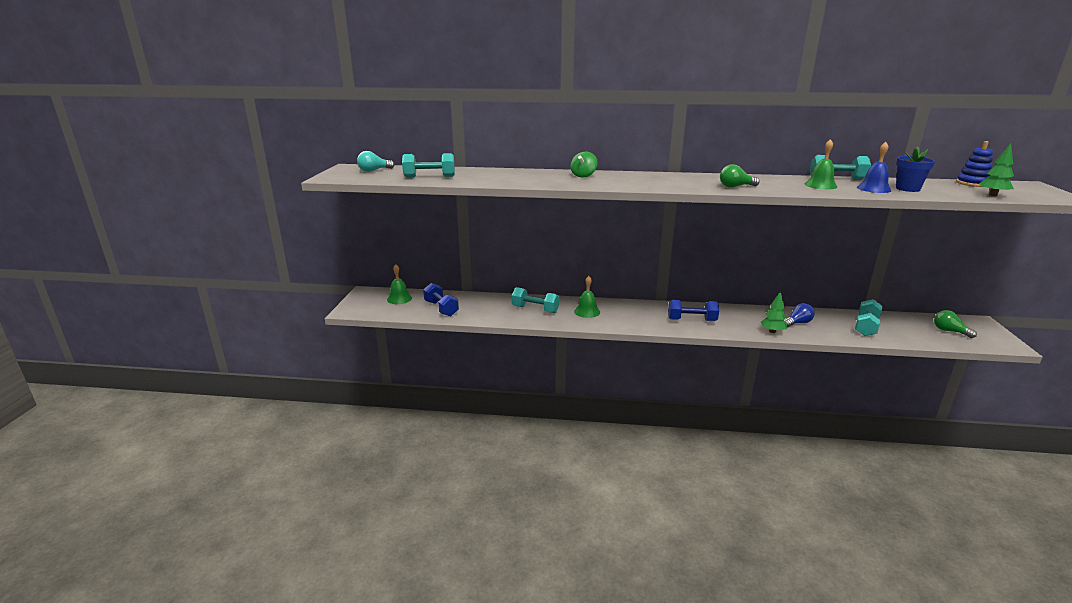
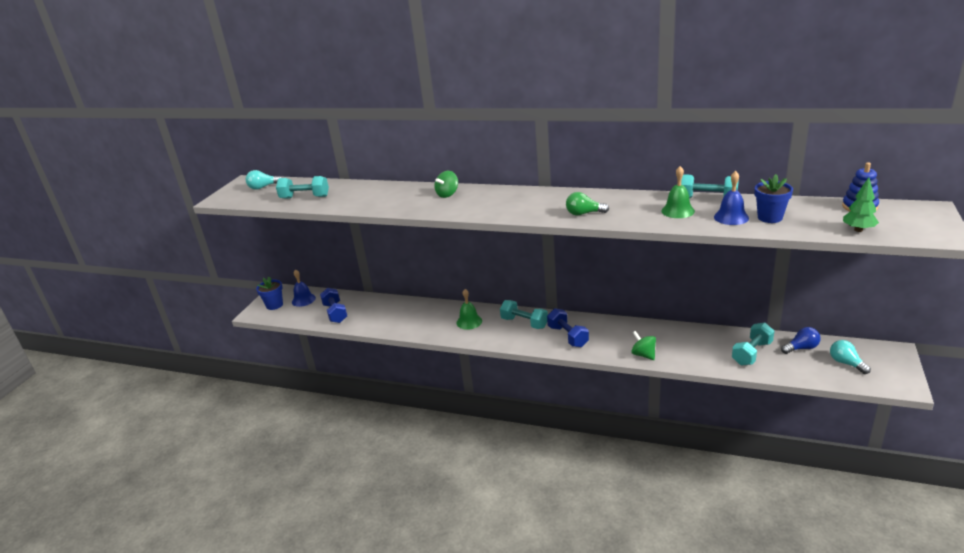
camera: 15 degrees right, 5 degrees up
green bell [387,264,412,304] -> blue bell [292,269,316,307]
turquoise dumbbell [512,287,559,313] -> turquoise dumbbell moved to [500,300,548,329]
blue dumbbell [668,300,719,321] -> blue dumbbell turned 45 degrees clockwise [547,308,589,347]
green tree [761,291,787,333] -> green spinning top [631,331,656,360]
blue light bulb [784,303,815,327] -> blue light bulb moved to [781,327,820,354]
green light bulb [934,310,977,338] -> turquoise light bulb [830,340,871,374]
none -> blue flower pot [256,277,283,310]

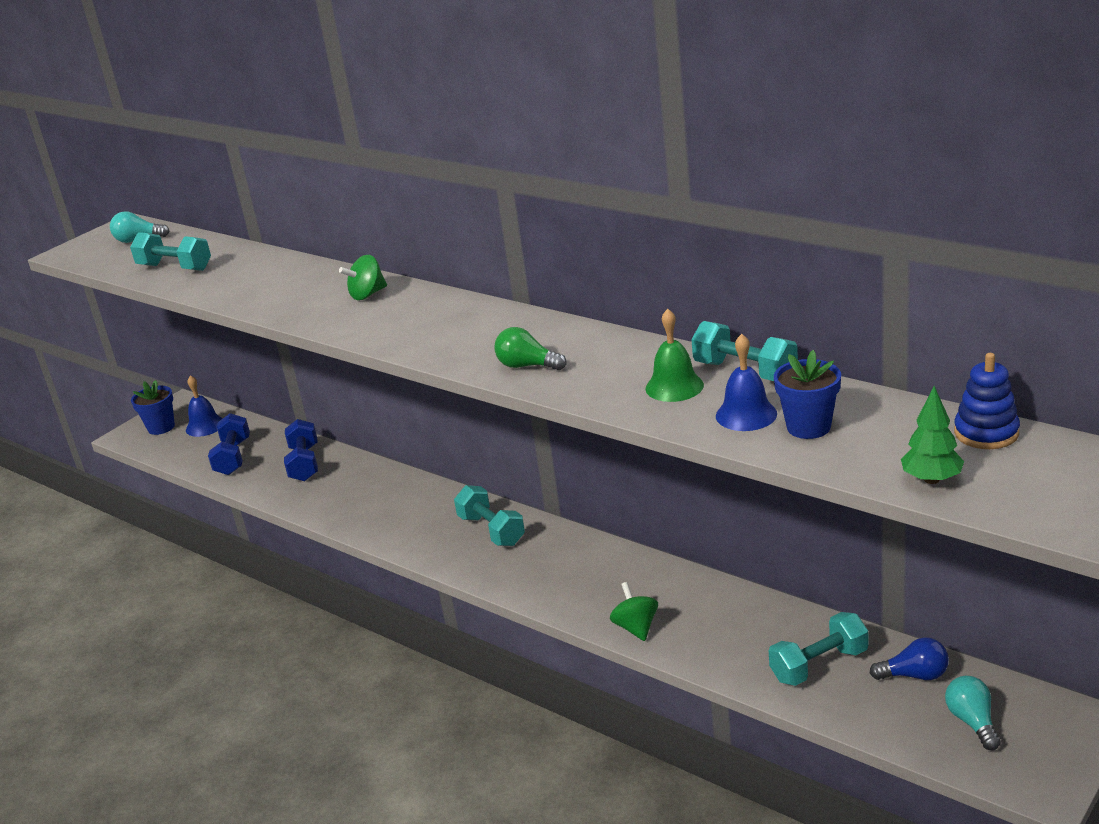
camera: 20 degrees right, 0 degrees up
green bell [456,289,482,330] -> none
blue dumbbell [547,308,589,347] -> blue dumbbell moved to [284,419,318,481]

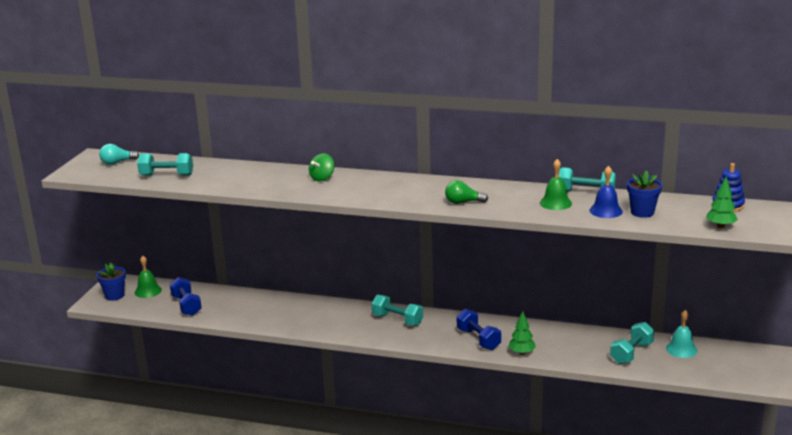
camera: 25 degrees left, 5 degrees down
blue bell [186,375,223,437] -> green bell [135,256,162,298]
blue dumbbell [284,419,318,481] -> blue dumbbell moved to [457,309,501,350]
green spinning top [610,582,658,641] -> green tree [508,311,536,355]
blue light bulb [870,637,949,680] -> turquoise bell [666,310,697,358]
turquoise light bulb [945,676,1001,750] -> none

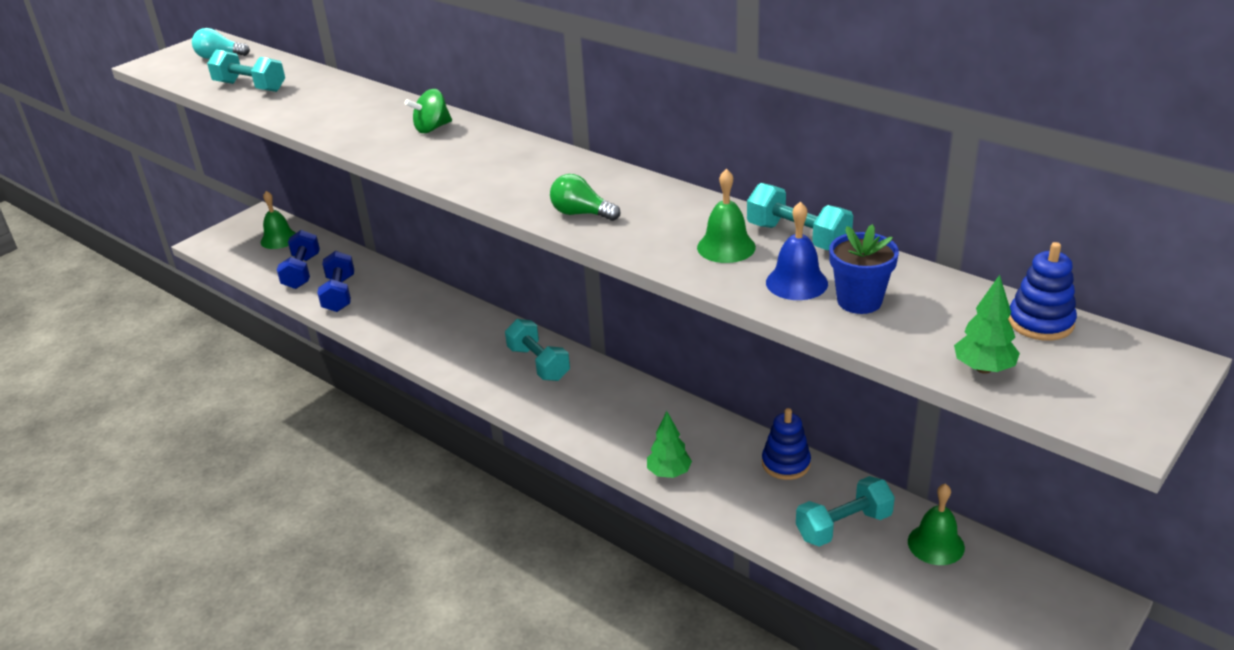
camera: 25 degrees right, 10 degrees up
blue flower pot [97,263,126,301] -> none
blue dumbbell [457,309,501,350] -> blue dumbbell moved to [317,251,354,312]
turquoise bell [666,310,697,358] -> green bell [908,483,965,565]
none -> blue stacking toy [762,408,811,480]

